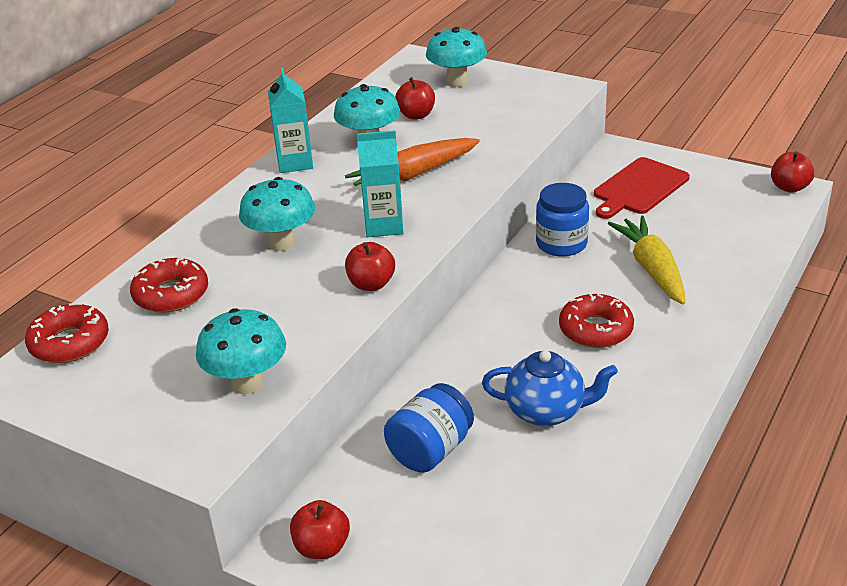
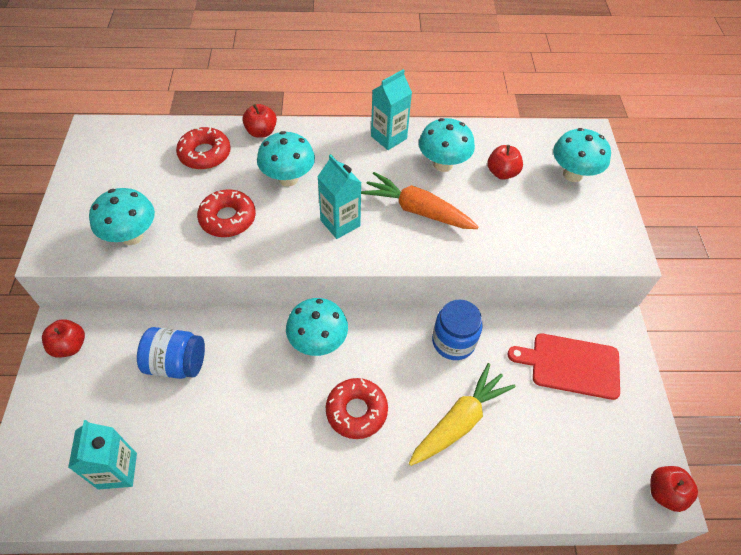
camera: 55 degrees right, 20 degrees up
red donut [25,303,109,363] -> red donut moved to [197,189,256,237]
red apple [345,242,395,291] -> red apple moved to [242,104,277,138]
blue teapot [482,350,618,426] -> none
none -> turquoise carton [68,420,137,489]
none -> turquoise mushroom [286,298,348,356]

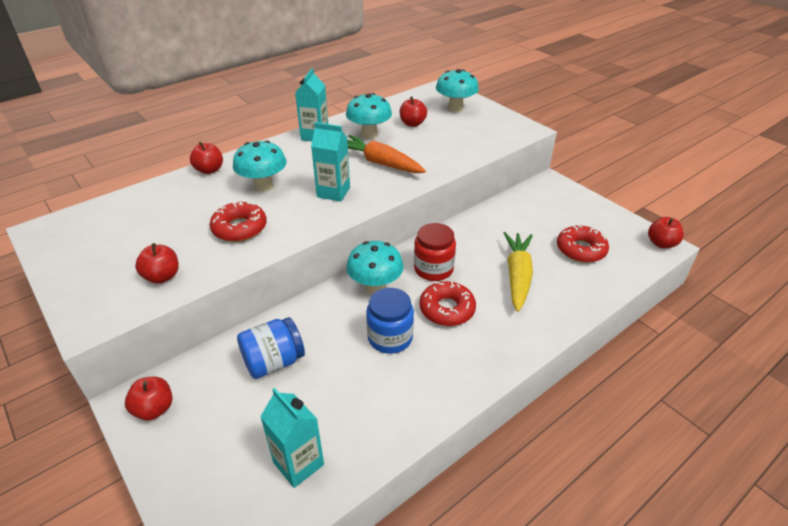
camera: 35 degrees left, 15 degrees down
turquoise mushroom [89,188,155,245] -> red apple [135,243,179,284]
red donut [176,127,231,169] -> red donut moved to [557,226,609,263]
orange carrot [361,172,478,229] -> orange carrot turned 45 degrees clockwise [347,135,426,173]
blue jar [432,300,483,360] -> blue jar moved to [366,288,414,354]
red cutting board [508,333,620,400] -> none
none -> red jar [414,223,456,281]

